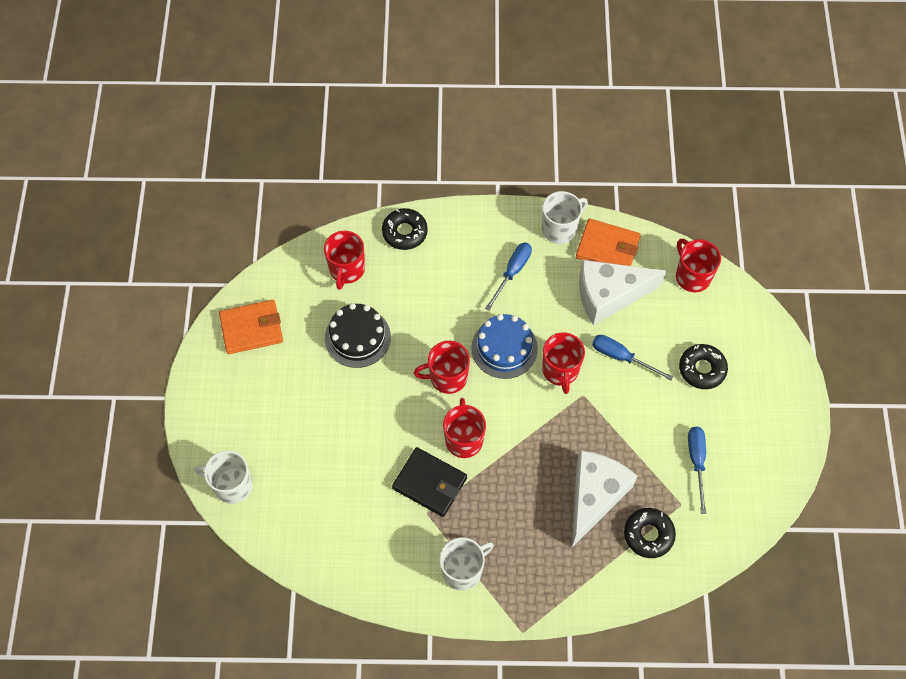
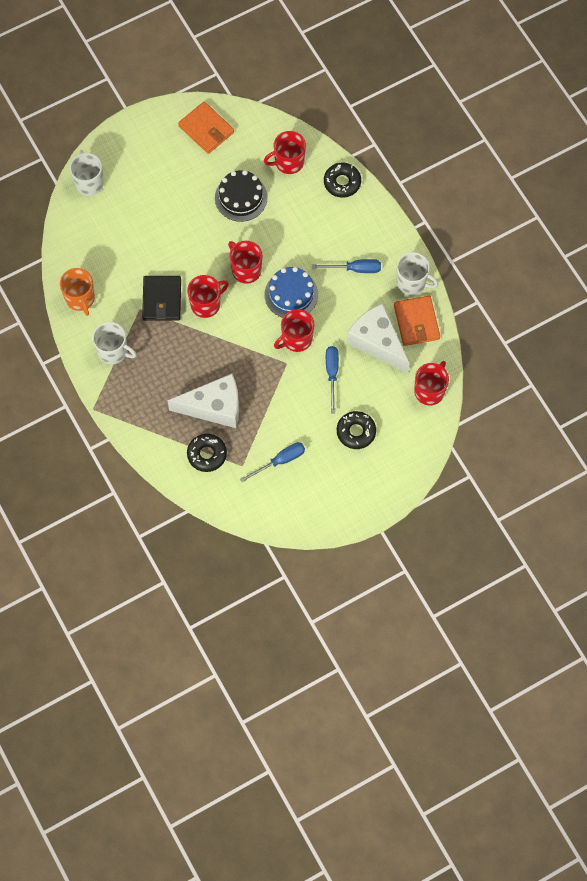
camera: 60 degrees right, 5 degrees up
none -> orange mug [60,268,95,316]

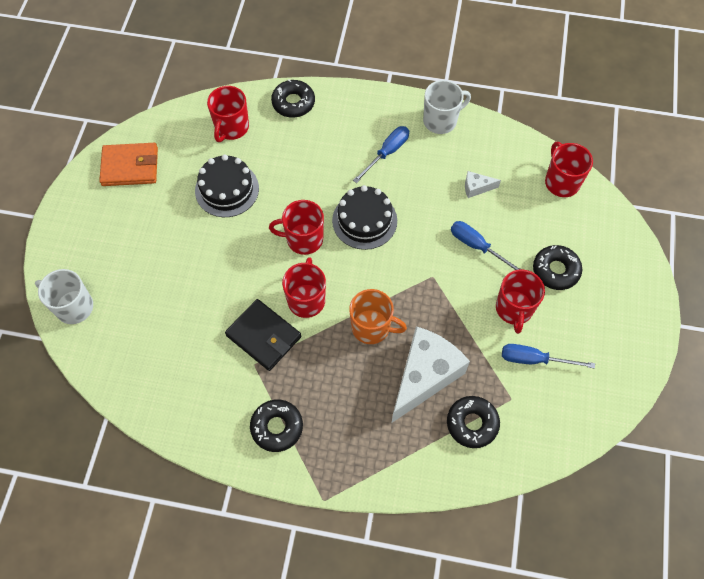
camera: 50 degrees left, 5 degrees down
orange mug [60,268,95,316] -> orange mug moved to [349,289,407,344]
white mug [92,322,137,364] -> black donut [250,400,303,452]
blue screwdriver [240,442,305,482] -> blue screwdriver turned 90 degrees counterclockwise [502,344,595,369]
blue cake [265,267,318,318] -> black cake [332,185,397,250]
red mug [274,309,314,352] -> red mug moved to [496,270,545,334]
white cheese [346,303,410,373] -> white cheese [465,171,501,198], size x0.42
orange wallet [394,296,440,346] -> none

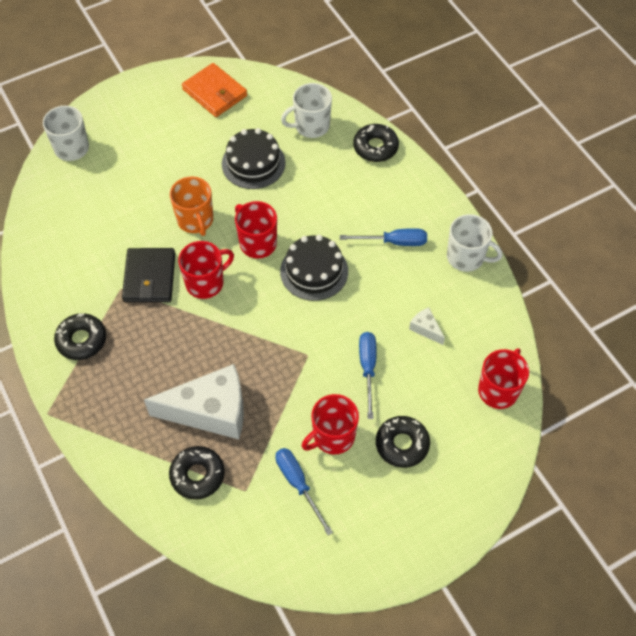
camera: 50 degrees right, 5 degrees down
red mug [207,86,249,142] -> white mug [281,83,332,138]
orange mug [349,289,407,344] -> orange mug moved to [170,177,213,236]

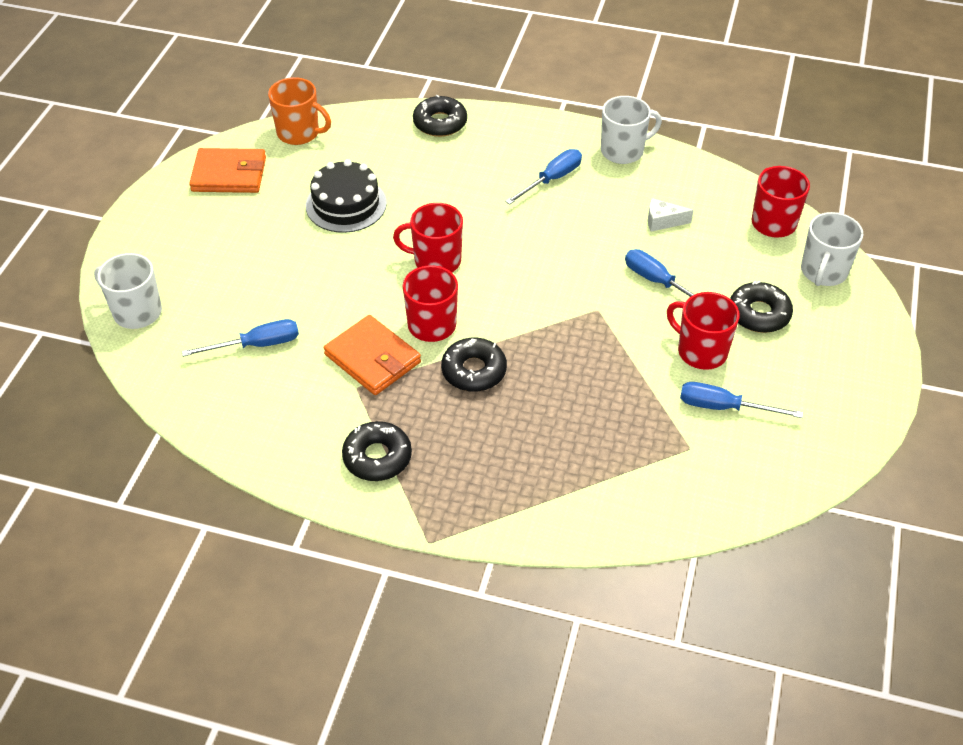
camera: 45 degrees left, 10 degrees down
black wallet [122,248,175,302] -> orange wallet [324,315,421,395]
white cheese [144,364,244,439] -> none
black donut [169,446,225,500] -> black donut moved to [441,338,507,392]
orange mug [170,177,213,236] -> orange mug moved to [268,77,331,145]
black cake [280,235,348,301] -> none
white mug [281,83,332,138] -> white mug moved to [801,212,864,286]
red mug [302,394,359,454] -> red mug turned 120 degrees clockwise [667,292,740,370]
none -> blue screwdriver [181,319,299,357]

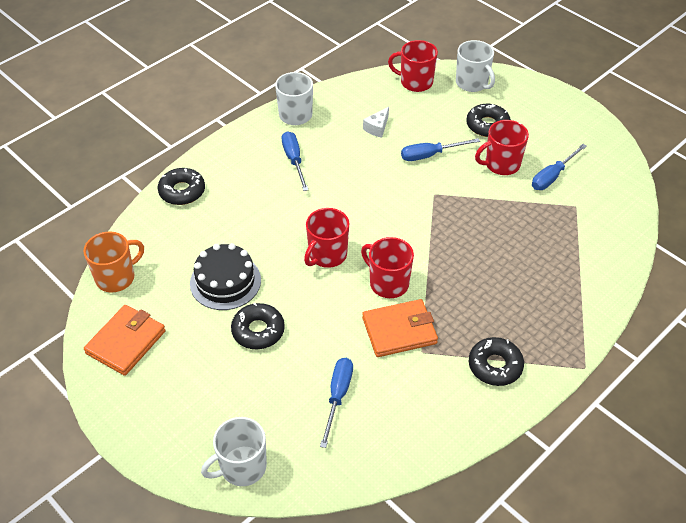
camera: 60 degrees left, 0 degrees up
black donut [441,338,507,392] -> black donut moved to [231,303,285,349]

